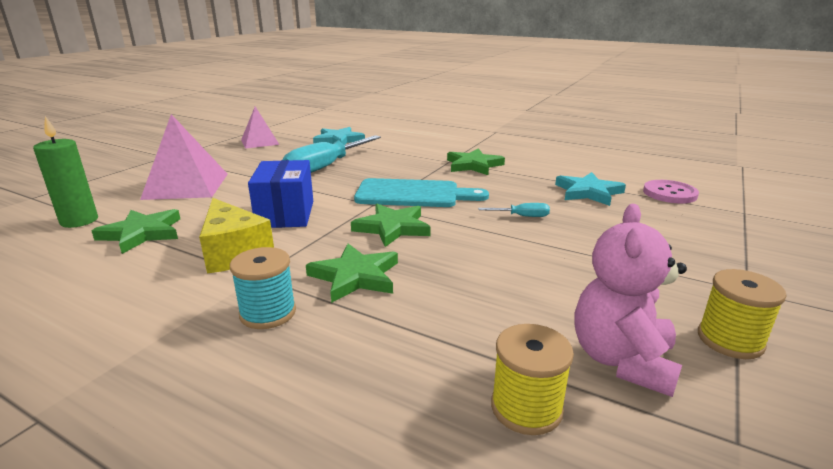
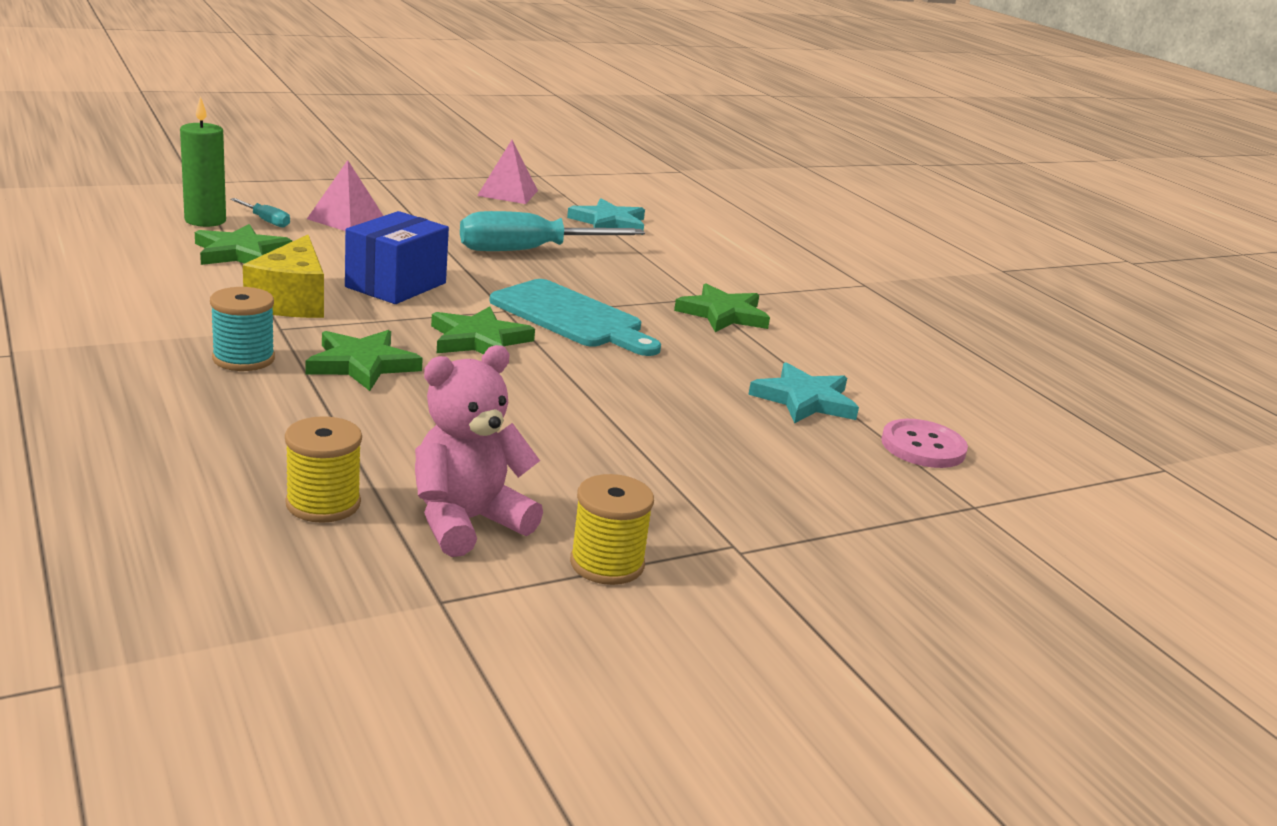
camera: 30 degrees right, 0 degrees up
pink pyramid [140,114,228,200] -> pink pyramid [307,160,383,231], size x0.64
turquoise screwdriver [478,203,550,217] -> turquoise screwdriver moved to [230,198,290,228]

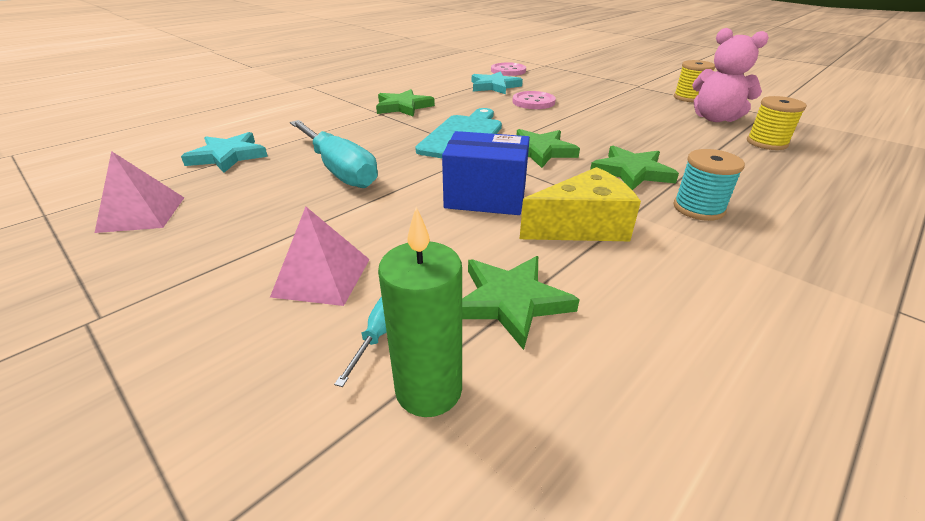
camera: 105 degrees left, 10 degrees up
none -> pink button [512,91,556,109]

